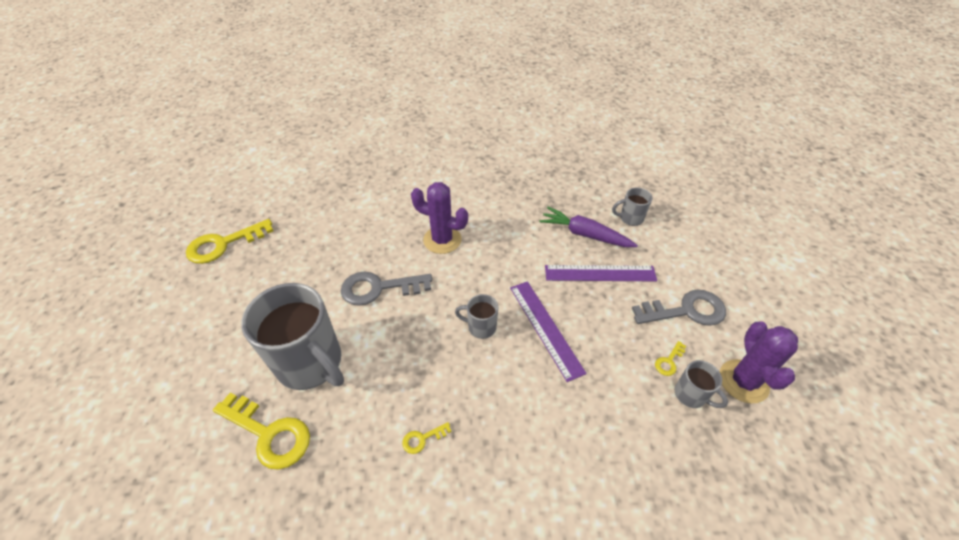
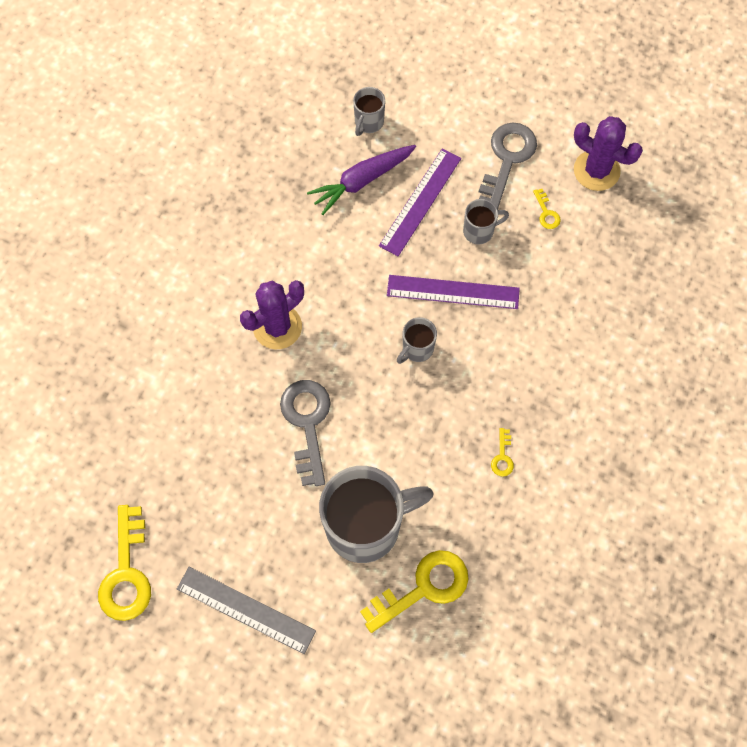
camera: 60 degrees left, 20 degrees up
grey key [341,272,432,306] -> grey key turned 150 degrees clockwise [280,380,331,486]
grey mug [675,360,728,408] -> grey mug moved to [463,199,509,245]
none -> grey ruler [177,567,316,654]

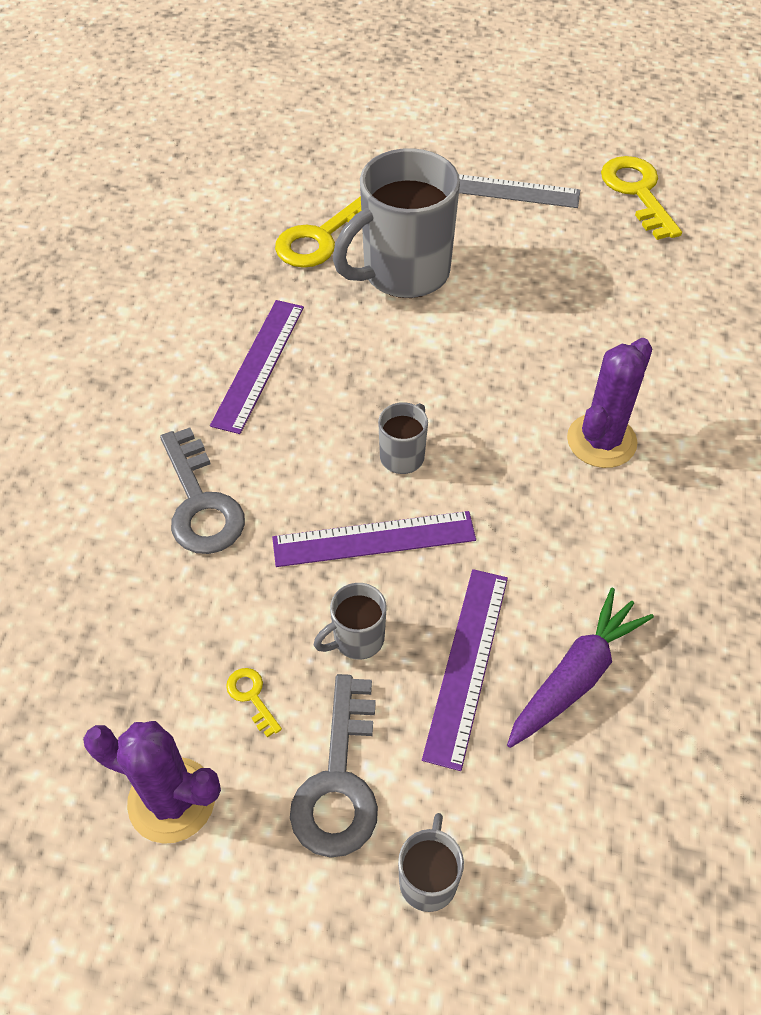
camera: 165 degrees right, 15 degrees down
grey key [280,380,331,486] -> grey key moved to [160,428,245,554]
grey mug [353,87,385,136] -> grey mug moved to [398,813,464,912]
yellow key [491,428,514,477] -> purple ruler [210,300,304,434]

